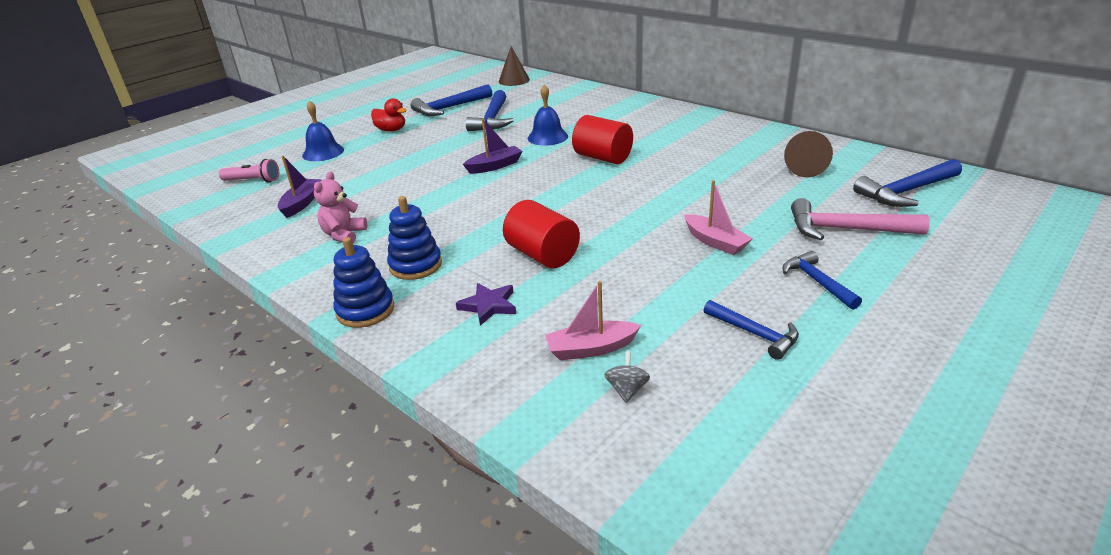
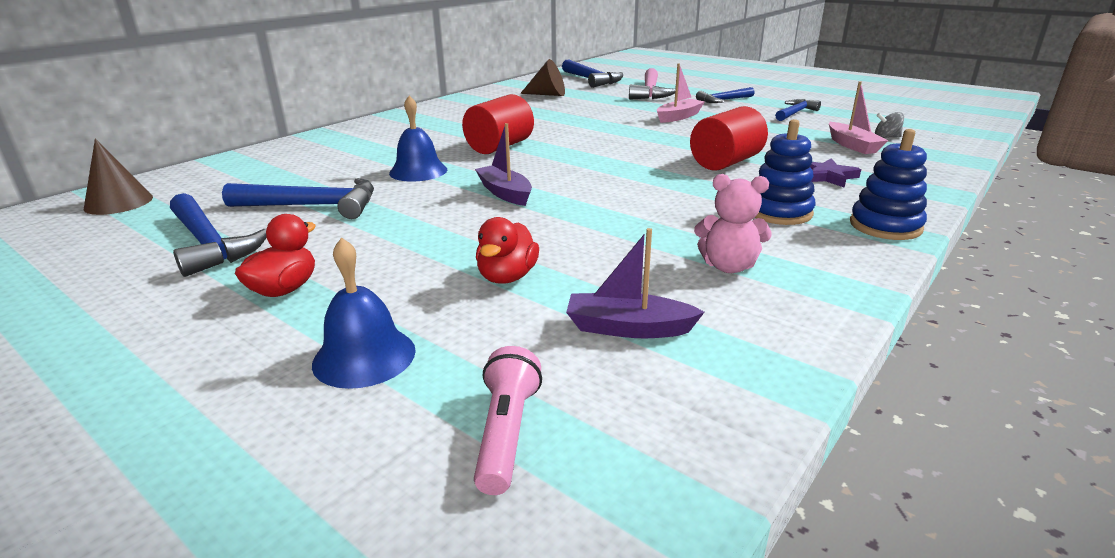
camera: 95 degrees left, 5 degrees down
none -> red duck [476,217,539,284]

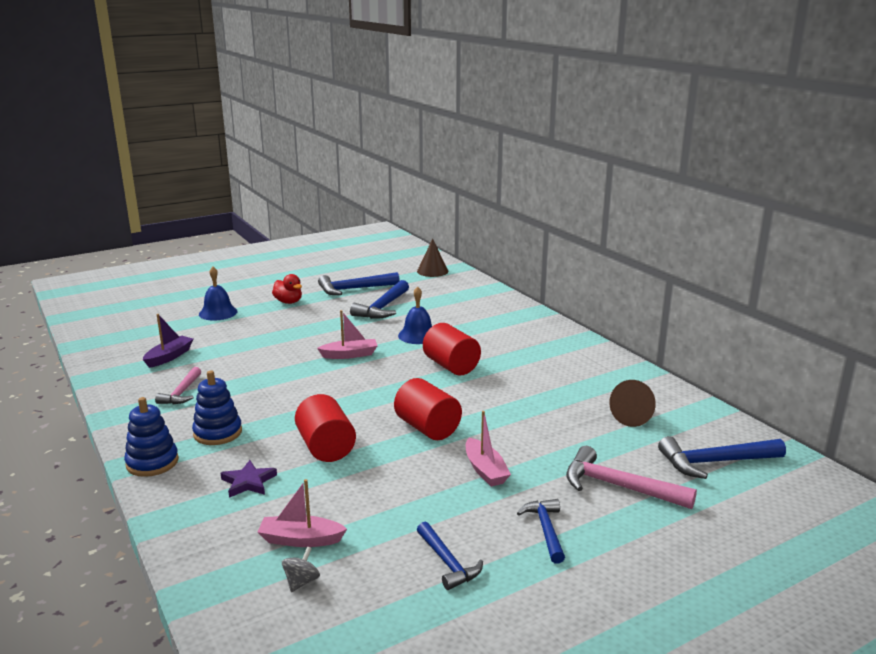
camera: 110 degrees right, 5 degrees down
pink flashlight [474,346,542,495] -> none
purple boat [475,123,532,206] -> pink boat [317,310,378,359]
red duck [476,217,539,284] -> none
pink teddy bear [694,174,772,273] -> pink hammer [155,367,201,404]
none -> red cylinder [394,378,462,440]

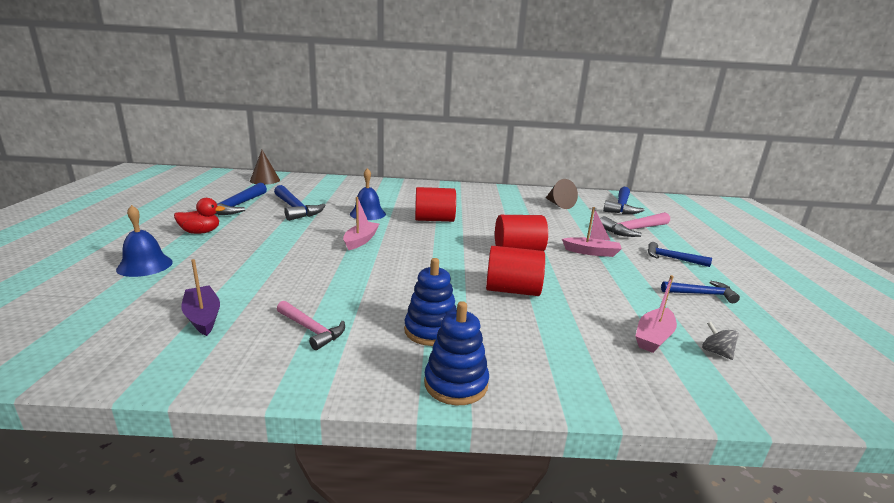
camera: 60 degrees left, 0 degrees up
purple star [221,460,277,498] -> none

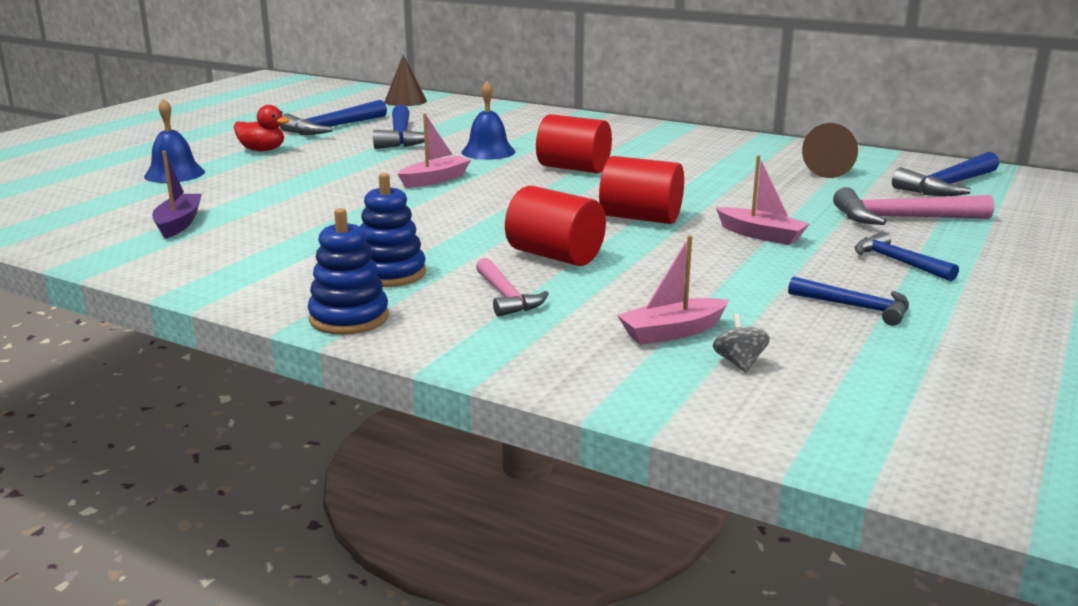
camera: 30 degrees right, 0 degrees up
pink hammer [277,301,345,350] -> pink hammer moved to [476,258,549,317]

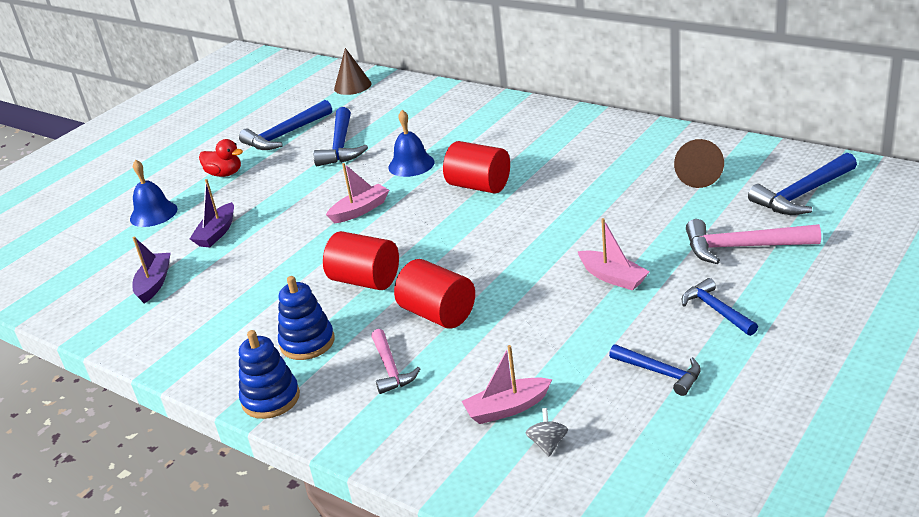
camera: 10 degrees right, 10 degrees up
red cylinder [599,156,684,224] -> red cylinder moved to [323,231,399,290]
none -> purple boat [190,179,234,247]

